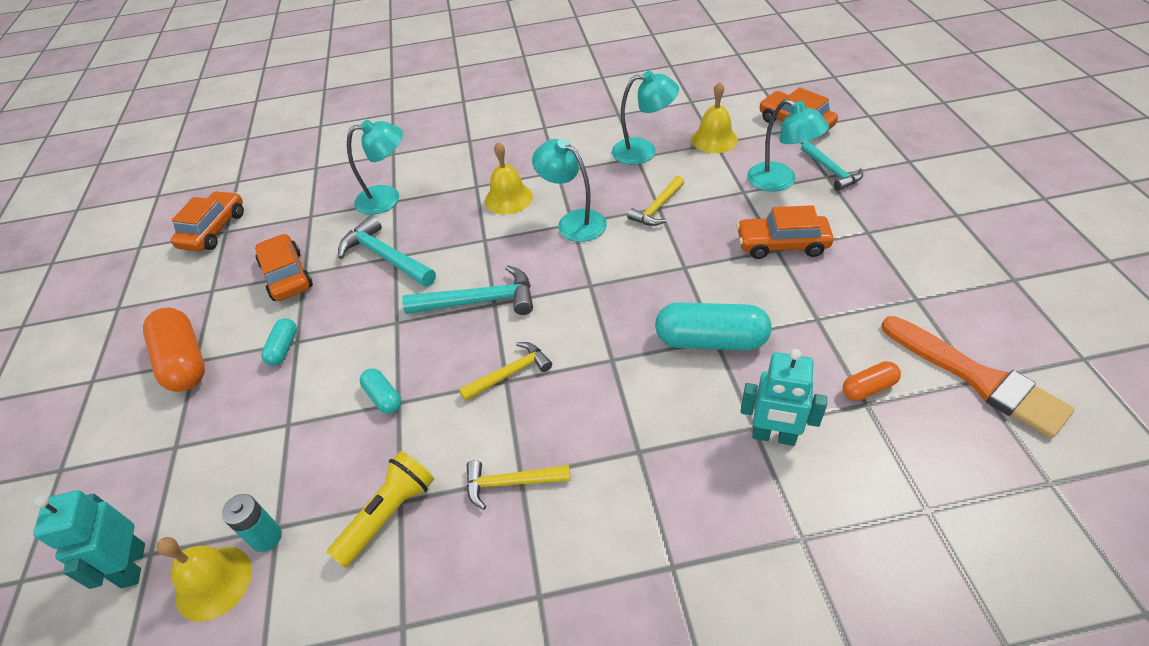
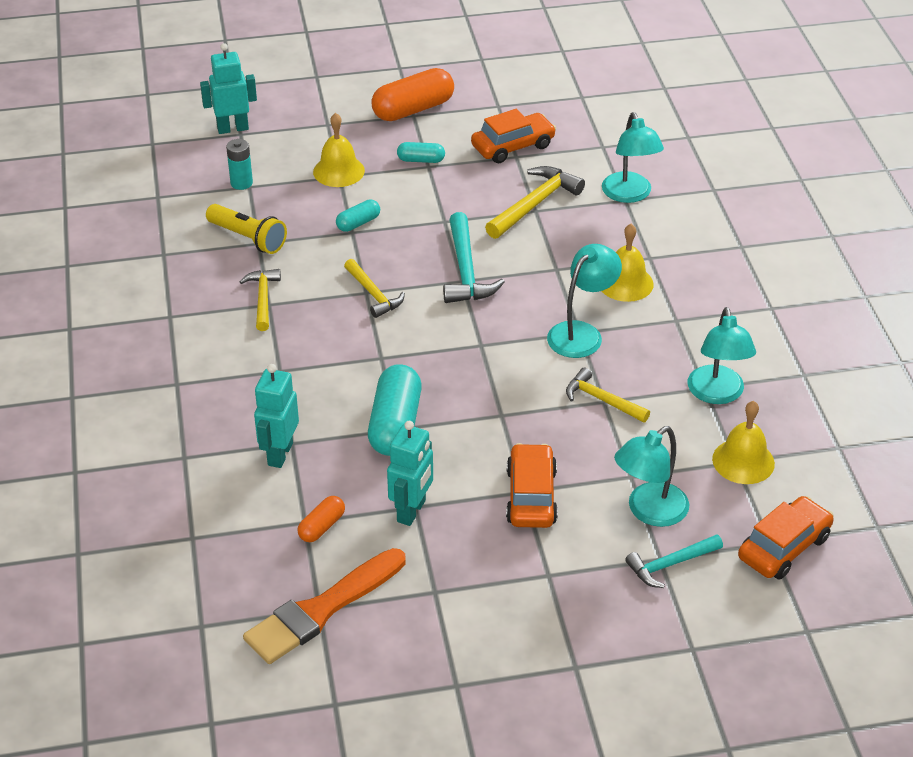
camera: 85 degrees right, 5 degrees down
yellow bell [156,537,252,622] -> yellow bell moved to [313,113,365,187]
orange car [171,191,244,252] -> none
turquoise hammer [338,215,436,287] -> yellow hammer [485,166,585,239]
orange capsule [843,361,901,401] -> orange capsule turned 60 degrees clockwise [297,496,345,542]
none -> turquoise robot [387,421,433,526]

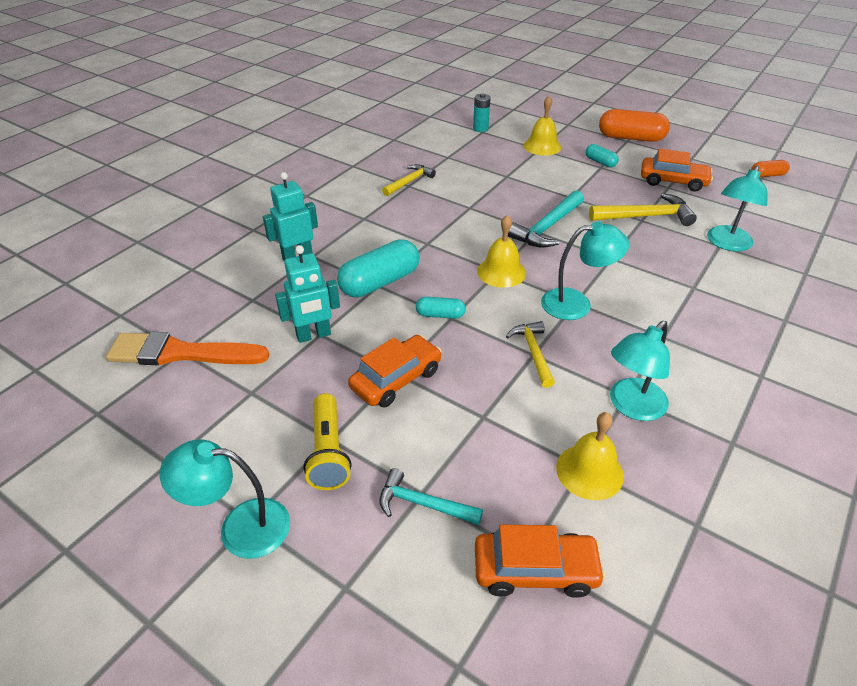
camera: 45 degrees right, 0 degrees up
turquoise robot [200,43,257,134] -> none
yellow flashlight [206,204,287,254] -> yellow flashlight moved to [303,393,352,490]
orange capsule [297,496,345,542] -> orange capsule moved to [751,160,790,177]
turquoise capsule [336,199,380,232] -> turquoise capsule moved to [416,297,466,319]
yellow hammer [344,259,405,318] -> none
yellow bell [602,224,654,302] -> yellow bell moved to [477,215,526,288]
turquoise lamp [614,426,689,527] -> turquoise lamp moved to [159,439,290,559]

